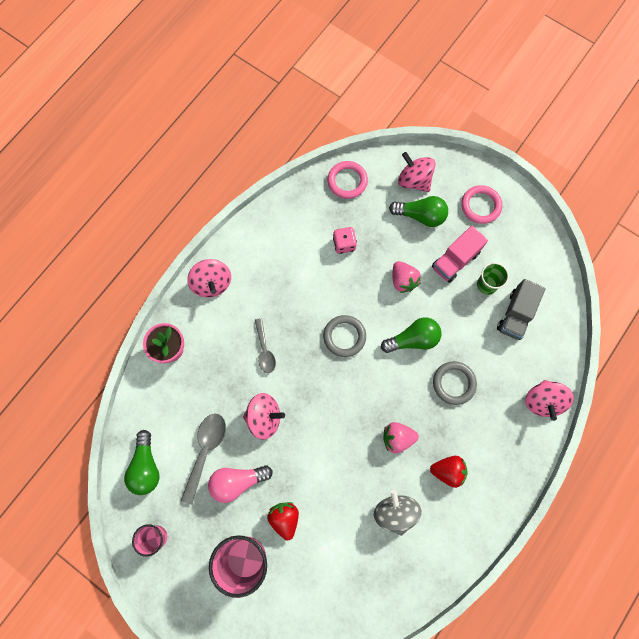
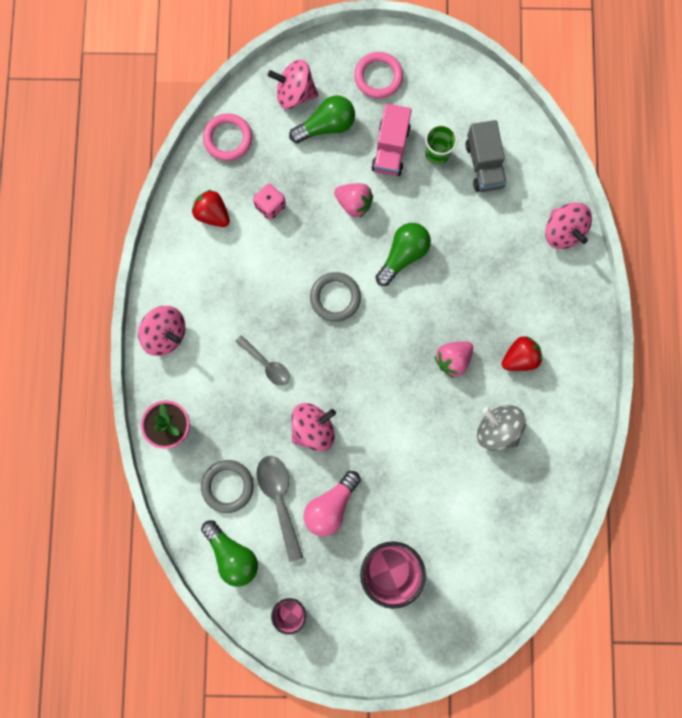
camera: 35 degrees left, 5 degrees up
red strawberry [267,502,299,540] -> red strawberry moved to [192,190,230,227]
grey ring [433,361,477,405] -> grey ring moved to [201,460,254,513]

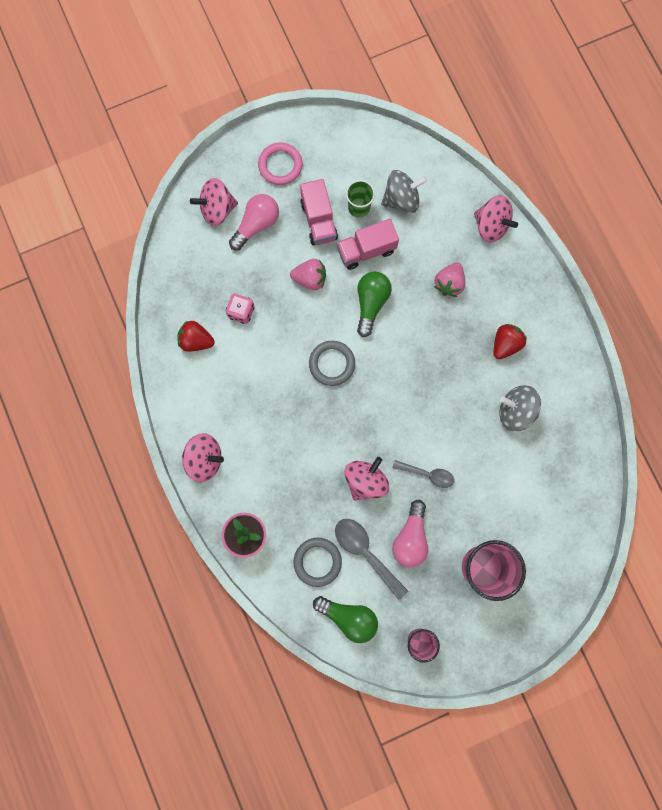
camera: 25 degrees left, 0 degrees up
pink ring [203,113,252,161] -> none
grey spoon [235,335,290,386] -> grey spoon moved to [392,460,454,488]
green light bulb [289,95,355,143] -> pink light bulb [229,194,279,250]
pink strawberry [434,341,473,378] -> pink strawberry moved to [434,262,465,297]
grey truck [466,120,507,192] -> grey spinning top [381,170,427,213]
none -> pink truck [337,219,399,270]

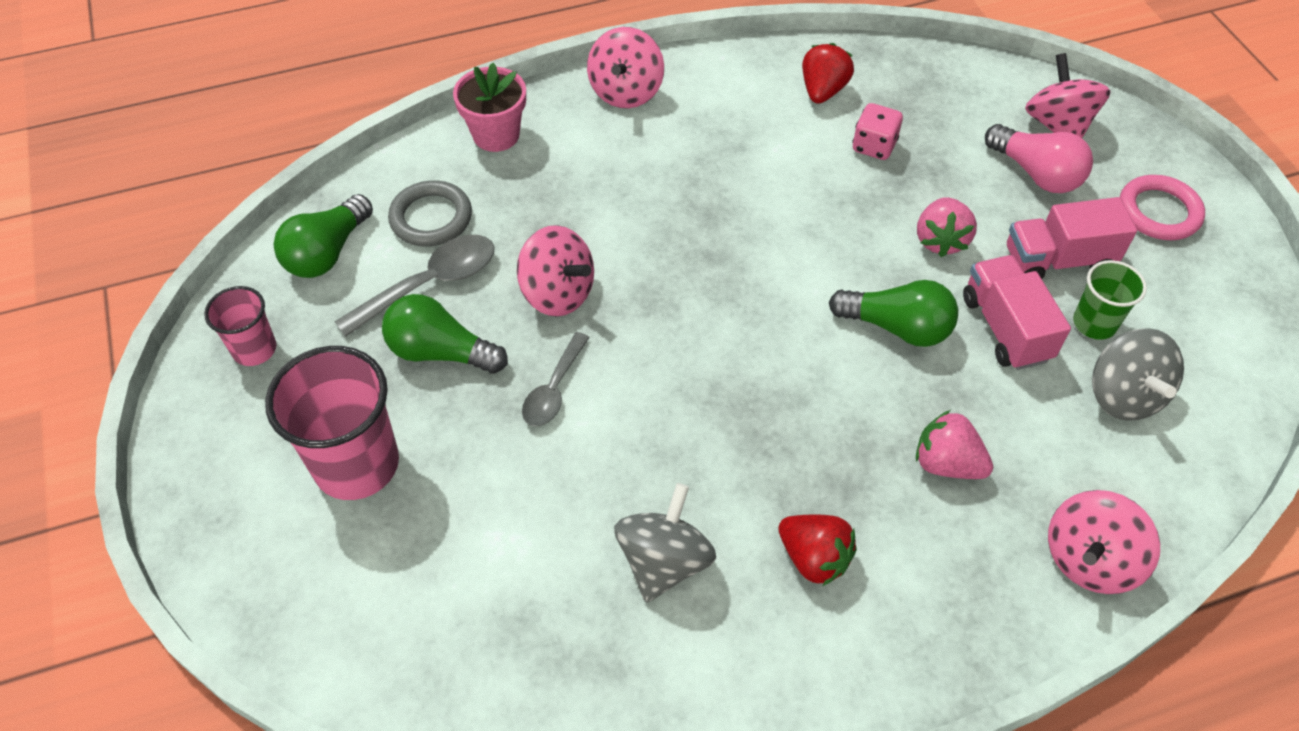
camera: 95 degrees right, 25 degrees down
grey ring [309,341,355,386] -> none
pink light bulb [392,500,428,568] -> green light bulb [382,294,508,374]

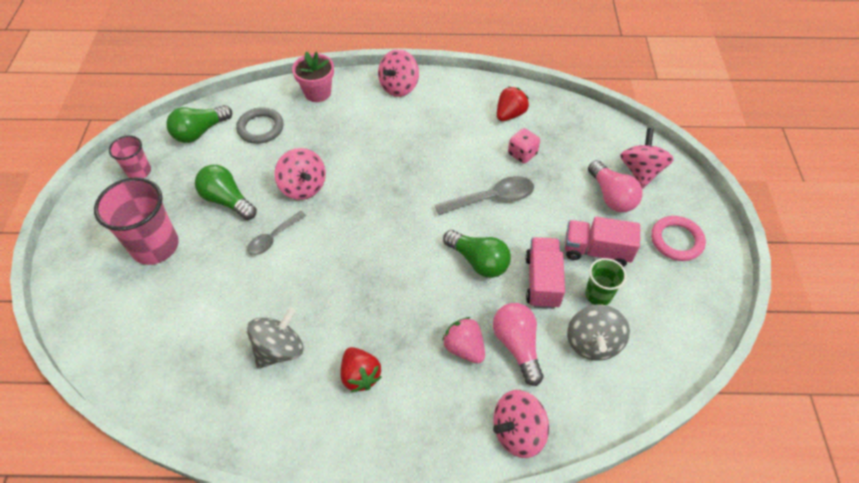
camera: 20 degrees right, 0 degrees up
grey spoon [334,235,495,337] -> grey spoon moved to [435,176,534,215]
pink strawberry [917,197,977,257] -> none
none -> pink light bulb [493,303,543,386]

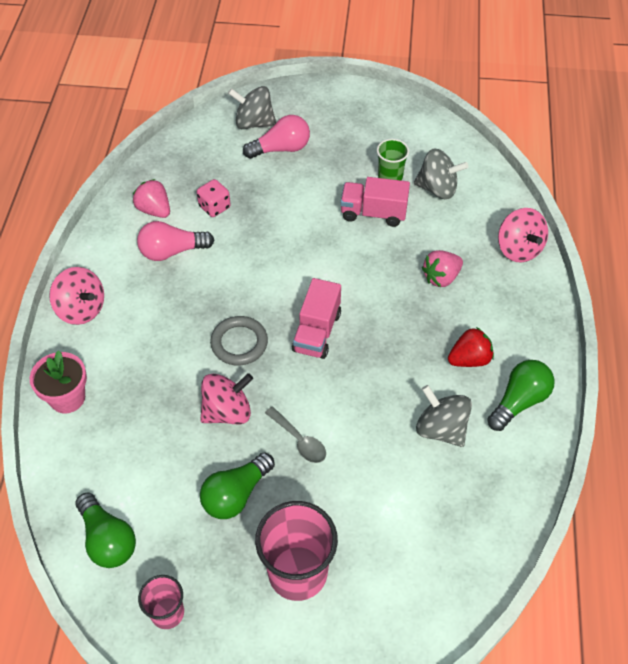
camera: 85 degrees left, 0 degrees up
grey ring [236,107,284,144] -> grey ring moved to [210,316,268,365]
grey spoon [435,176,534,215] -> none
green light bulb [443,230,511,278] -> green light bulb moved to [487,360,554,431]
pink light bulb [493,303,543,386] -> pink light bulb moved to [137,221,214,261]
red strawberry [497,86,529,121] -> pink strawberry [133,179,170,218]
pink truck [565,216,640,267] -> pink truck moved to [292,278,341,359]
pink spinning top [620,128,674,188] -> grey spinning top [228,86,276,129]
pink ring [651,216,706,261] -> none

